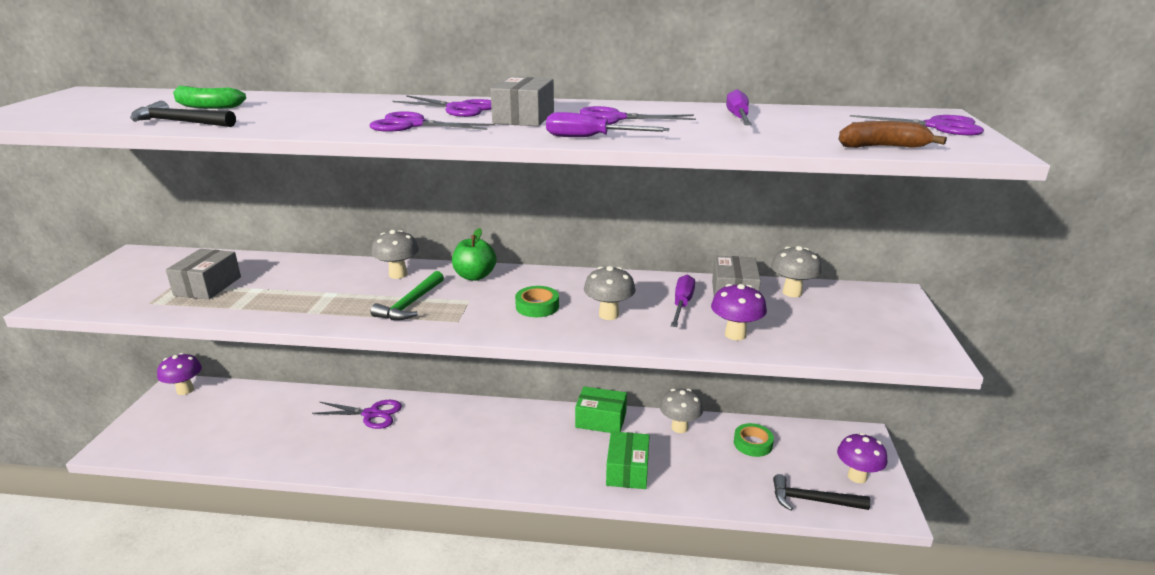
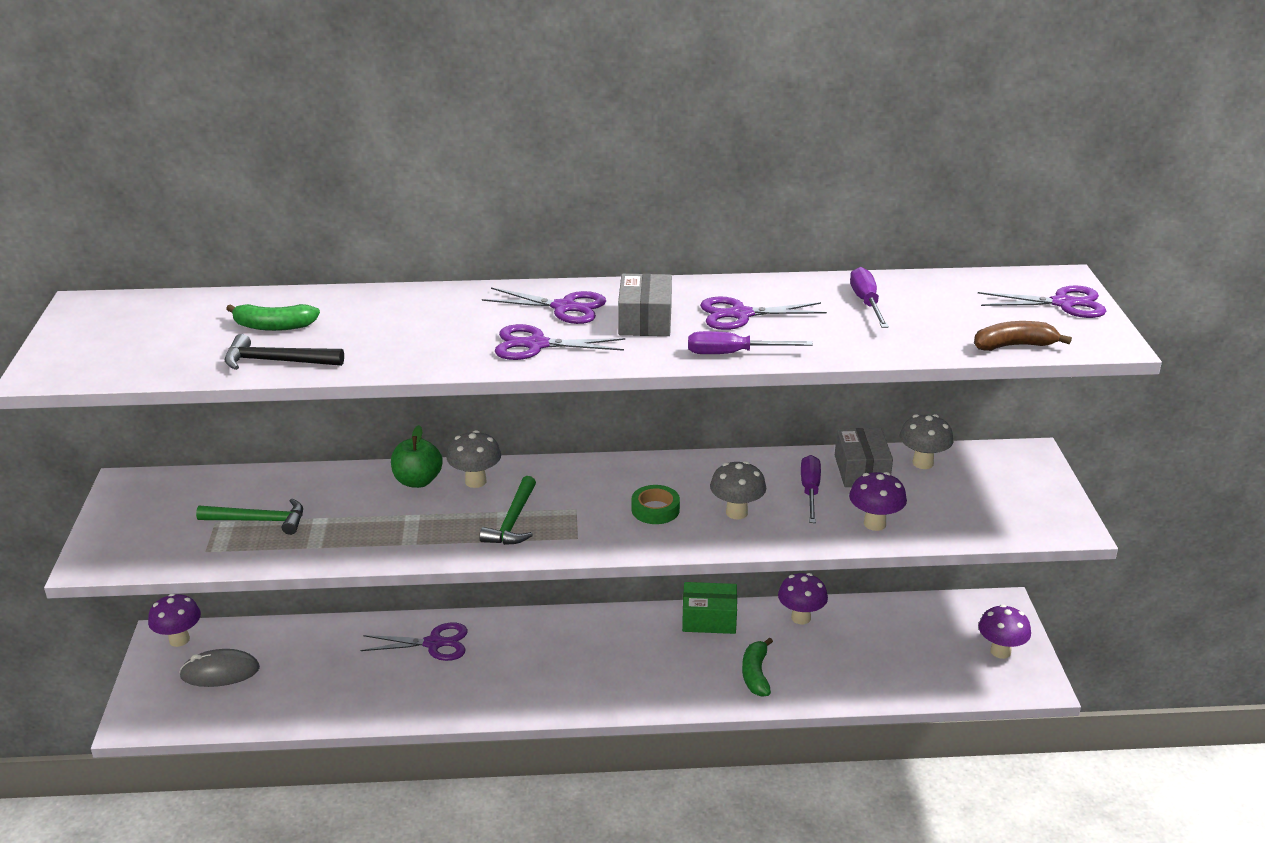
camera: 10 degrees left, 5 degrees up
grey box [166,249,241,300] -> green hammer [196,499,303,535]
green apple [452,228,496,281] -> green apple moved to [391,425,443,488]
green box [606,431,650,489] -> green banana [742,637,773,697]
grey mushroom [660,389,703,433] -> purple mushroom [778,573,828,624]
green tape [734,423,774,457] -> none
black hammer [773,474,870,511] -> none
none -> grey mouse [179,649,260,687]

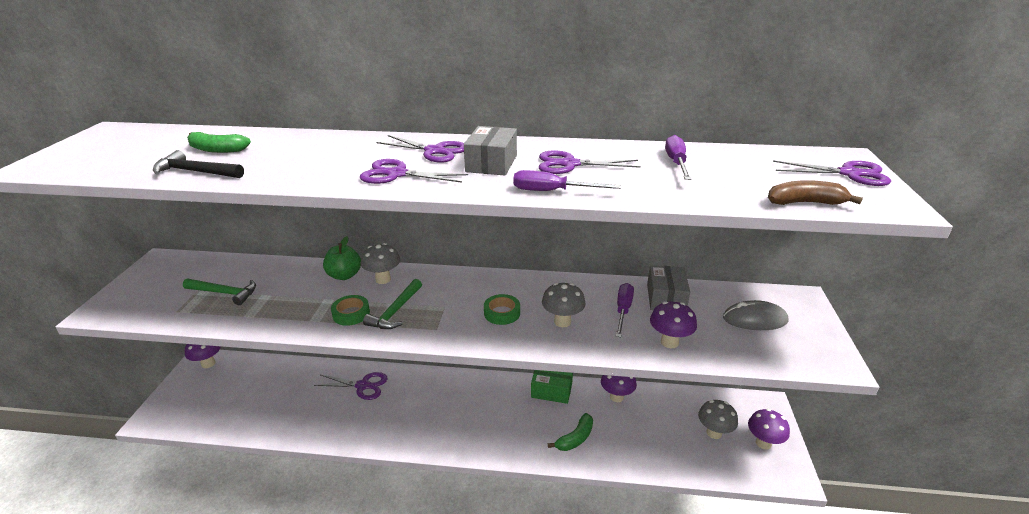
camera: 10 degrees right, 0 degrees up
grey mouse [179,649,260,687] -> grey mouse moved to [723,300,788,330]
green banana [742,637,773,697] -> green banana turned 150 degrees counterclockwise [548,413,593,451]
grey mushroom [899,414,954,469] -> grey mushroom moved to [698,400,738,439]
none -> green tape [331,295,370,326]

